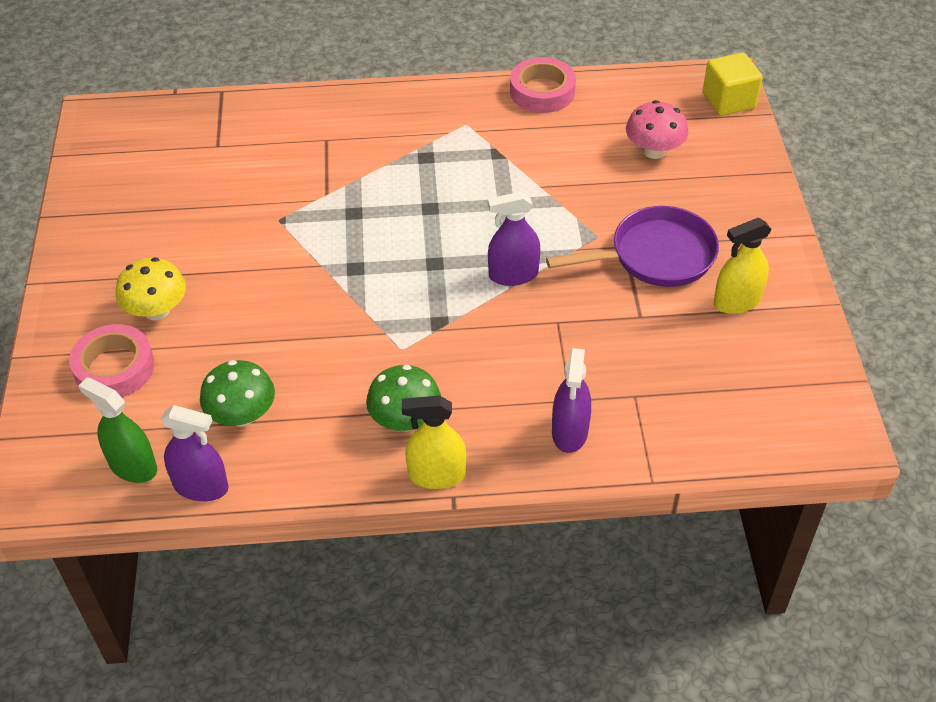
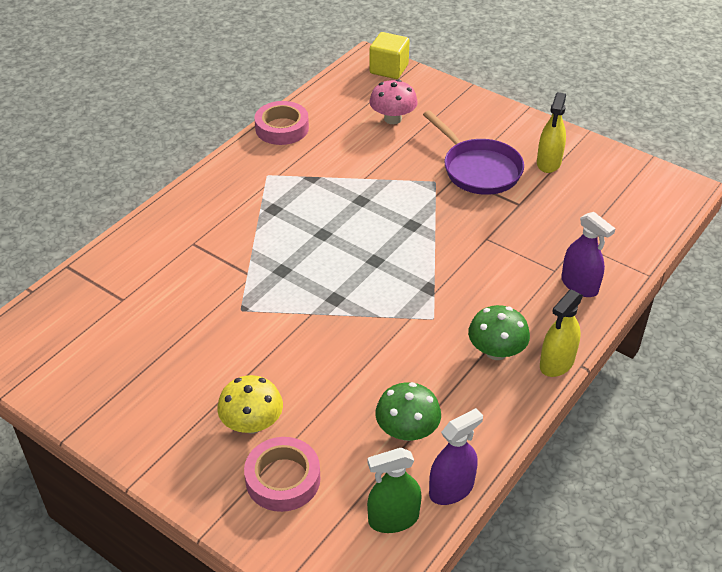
camera: 50 degrees left, 5 degrees down
purple spray bottle [488,192,541,286] -> none
purple pan [546,206,719,287] -> purple pan turned 120 degrees clockwise [423,111,524,195]

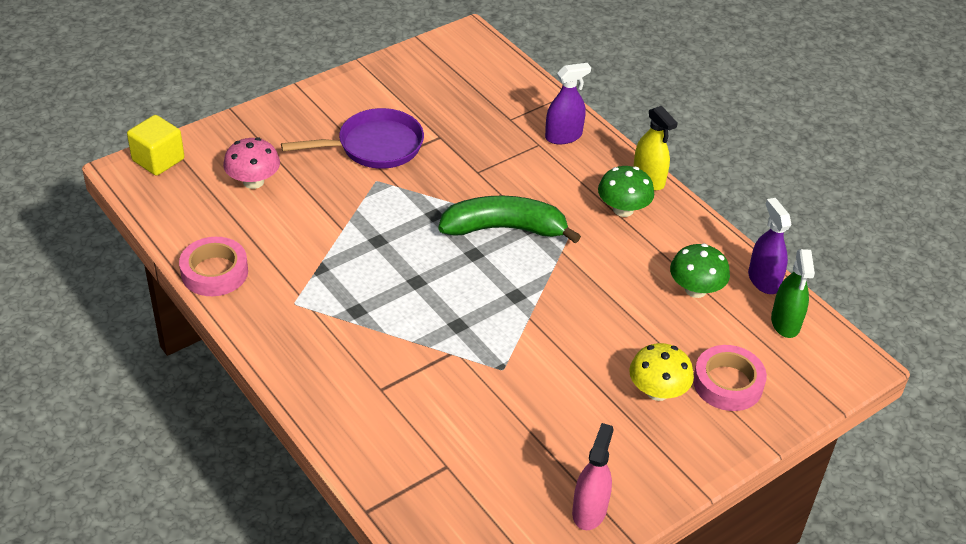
camera: 75 degrees left, 0 degrees up
yellow spray bottle [537,92,566,173] -> none
none -> green banana [438,195,581,243]
none -> pink spray bottle [572,423,614,530]

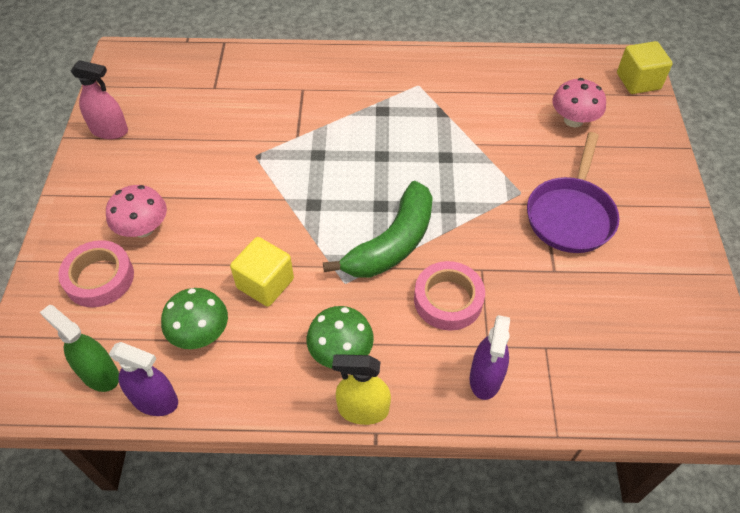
camera: 130 degrees right, 10 degrees up
pink tape [179,237,248,296] -> pink tape moved to [414,261,485,331]
pink spray bottle [572,423,614,530] -> pink spray bottle turned 45 degrees counterclockwise [71,60,128,139]
yellow mushroom [629,343,694,401] -> pink mushroom [106,185,167,237]
none -> yellow cube [230,237,294,307]

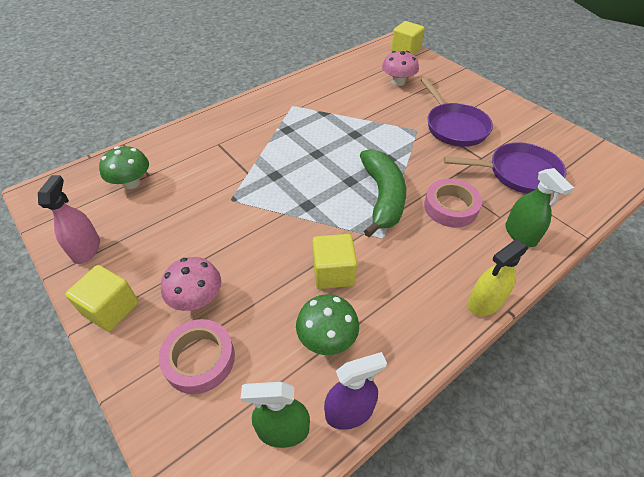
camera: 40 degrees left, 5 degrees down
pink spray bottle [71,60,128,139] -> pink spray bottle turned 60 degrees counterclockwise [38,175,100,264]
green mushroom [307,306,374,368] -> green mushroom moved to [99,146,149,189]
purple spray bottle [470,315,510,400] -> green spray bottle [505,168,574,247]
none -> yellow cube [65,265,139,332]
none -> purple pan [444,142,566,194]

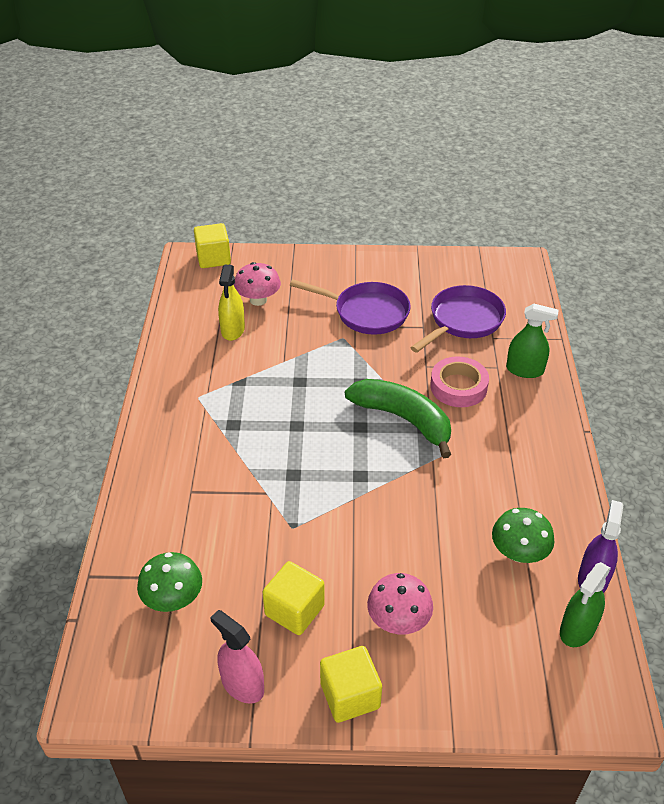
camera: 50 degrees left, 5 degrees down
pink tape [159,319,235,394] -> none
yellow cube [312,234,357,289] -> yellow cube moved to [263,561,325,635]
yellow spray bottle [468,239,529,316] -> yellow spray bottle moved to [218,265,245,341]

